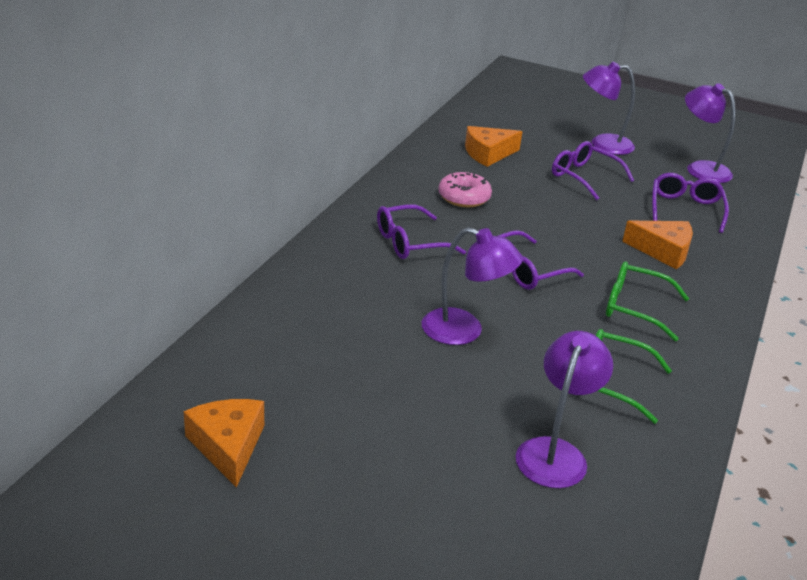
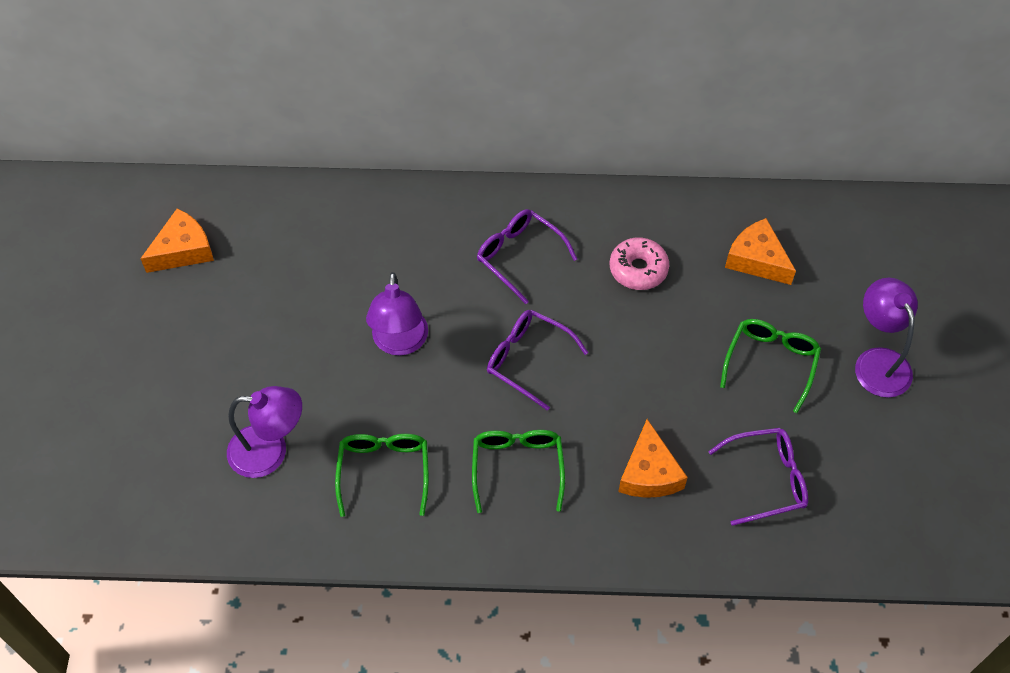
camera: 70 degrees right, 25 degrees up
purple glasses [552,141,634,200] -> green glasses [720,319,821,413]
purple lamp [685,83,736,183] -> none

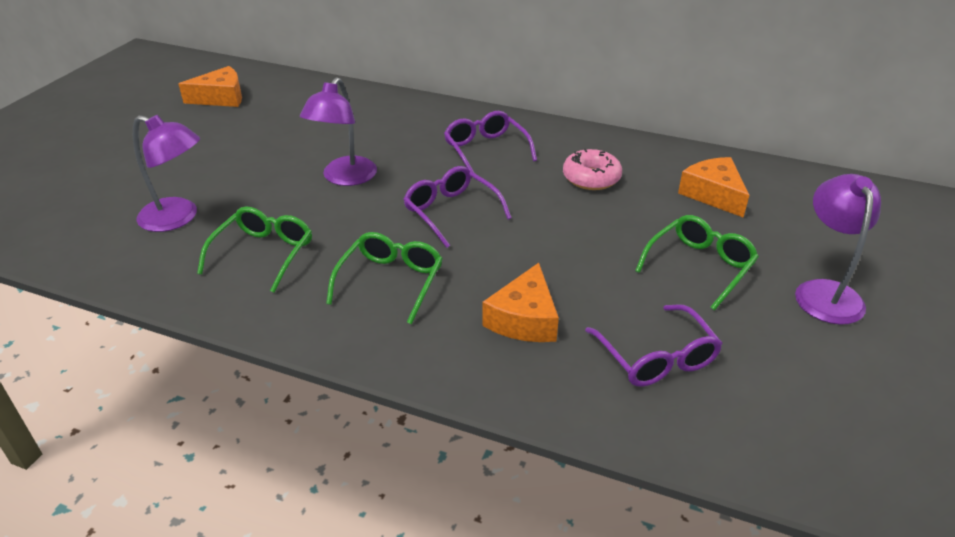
camera: 20 degrees right, 20 degrees down
purple glasses [708,428,808,526] -> purple glasses turned 60 degrees clockwise [585,304,723,387]

